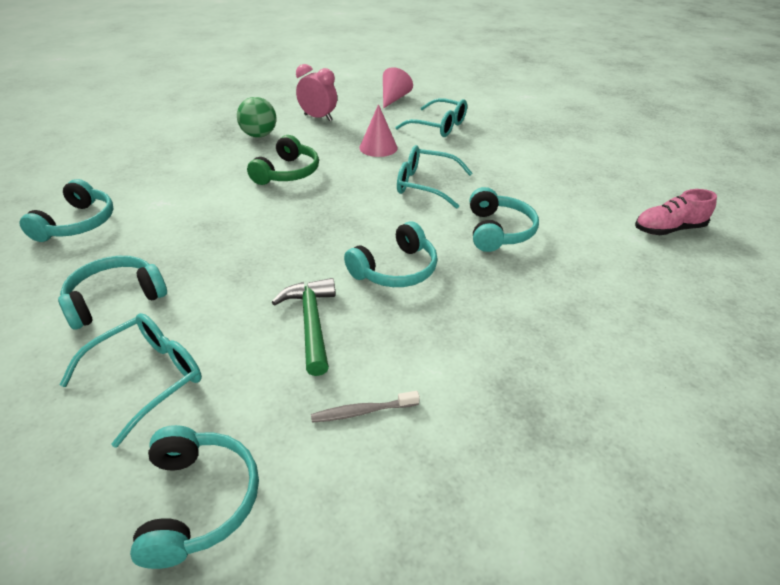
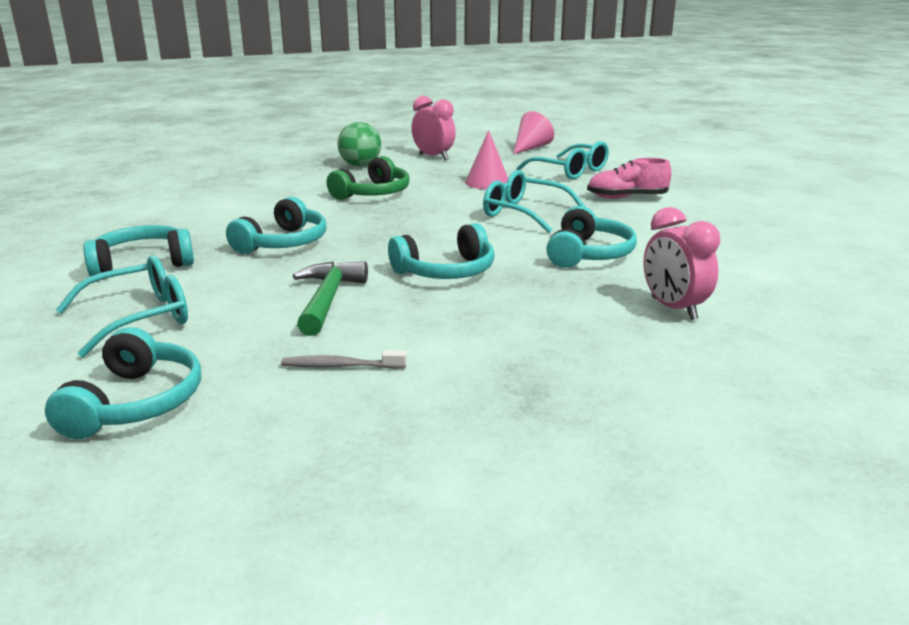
camera: 15 degrees right, 15 degrees down
turquoise headphones [19,179,114,242] -> turquoise headphones moved to [226,197,326,254]
pink shoe [635,189,717,235] -> pink shoe moved to [587,158,671,199]
none -> pink clock [643,207,720,320]

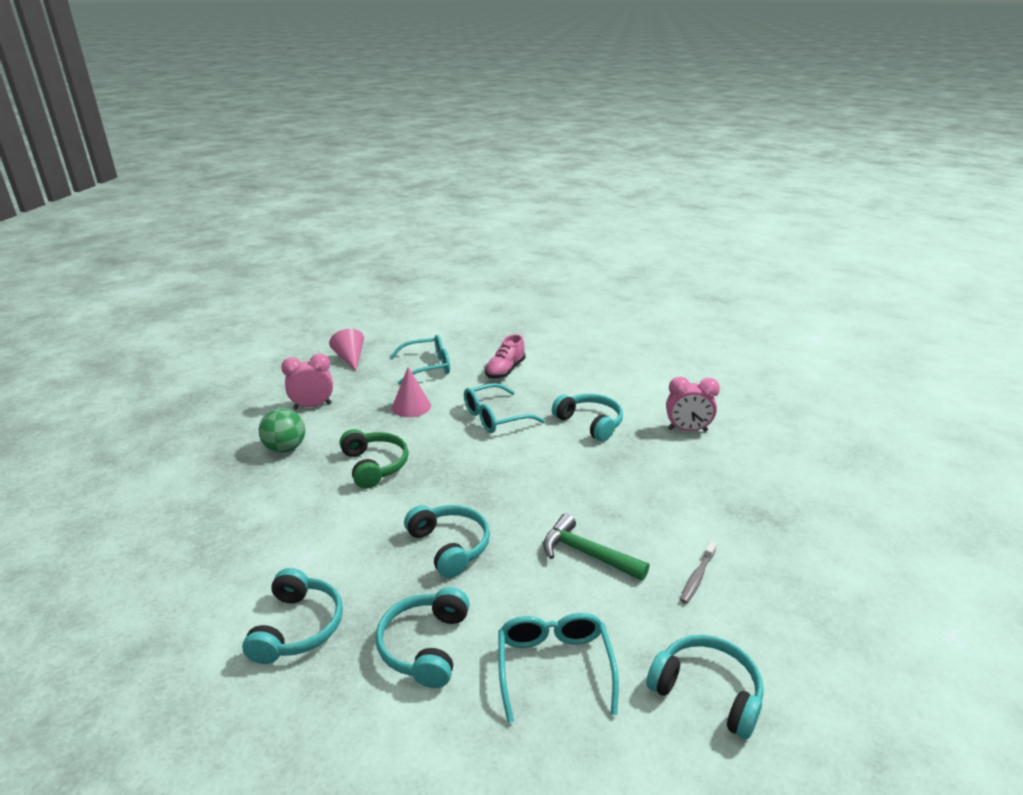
camera: 60 degrees left, 5 degrees up
turquoise headphones [388,223,495,279] -> turquoise headphones moved to [242,568,343,664]

